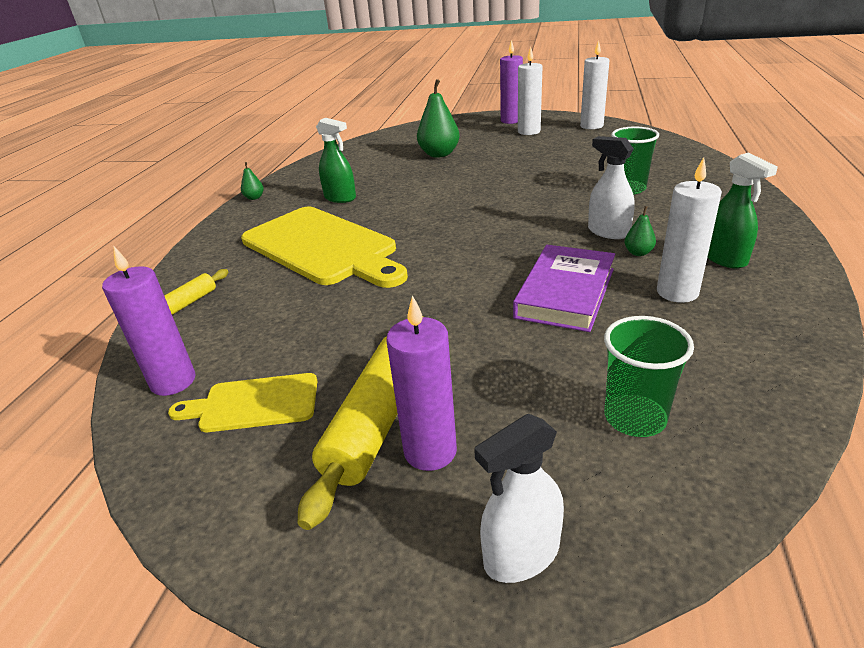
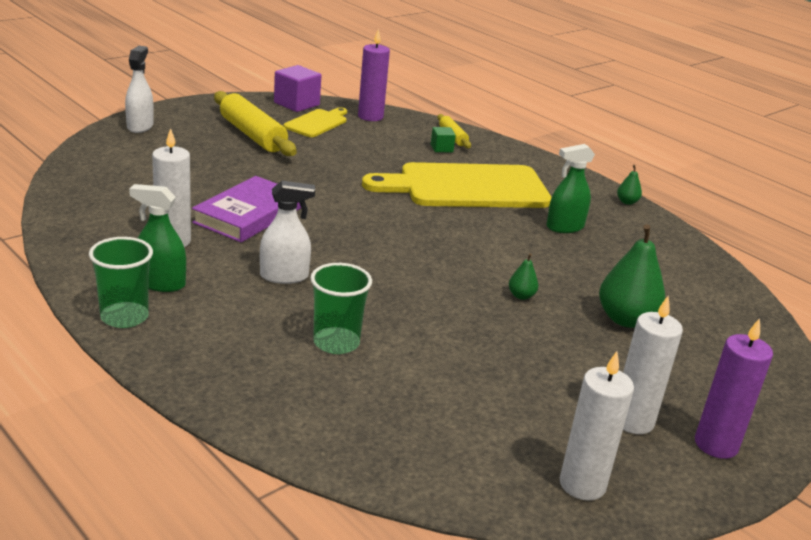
camera: 120 degrees right, 5 degrees down
purple candle [386,295,457,471] -> none
purple book [513,245,615,332] -> purple book turned 60 degrees clockwise [192,176,301,243]
green cup [604,316,694,437] -> green cup moved to [89,237,153,328]
green pear [624,206,656,256] -> green pear moved to [509,253,539,300]
none -> purple cube [274,65,322,112]
none -> green cube [431,127,456,152]

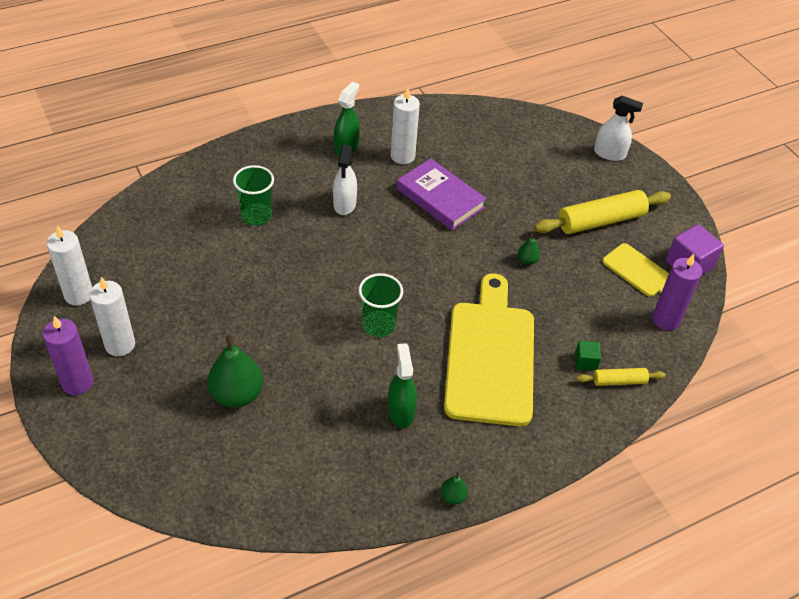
camera: 105 degrees right, 20 degrees up
green cup [89,237,153,328] -> green cup moved to [359,273,403,337]
green pear [509,253,539,300] -> green pear moved to [518,234,540,265]

